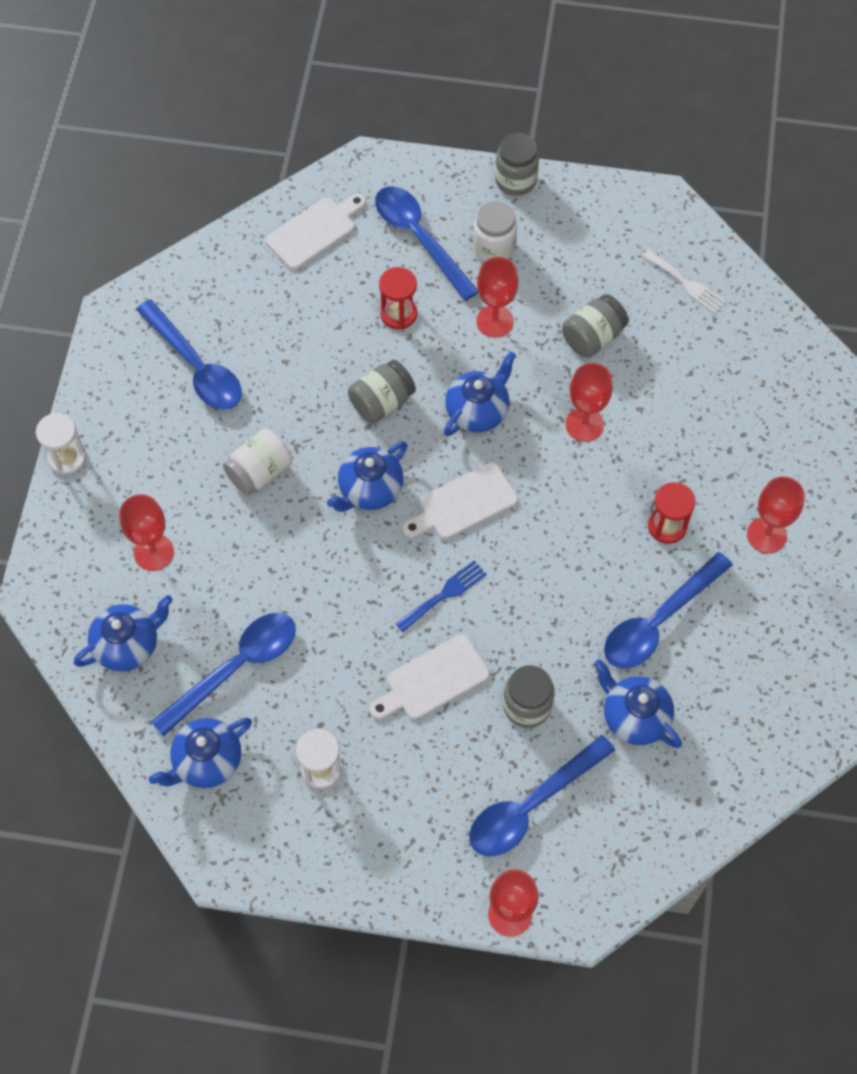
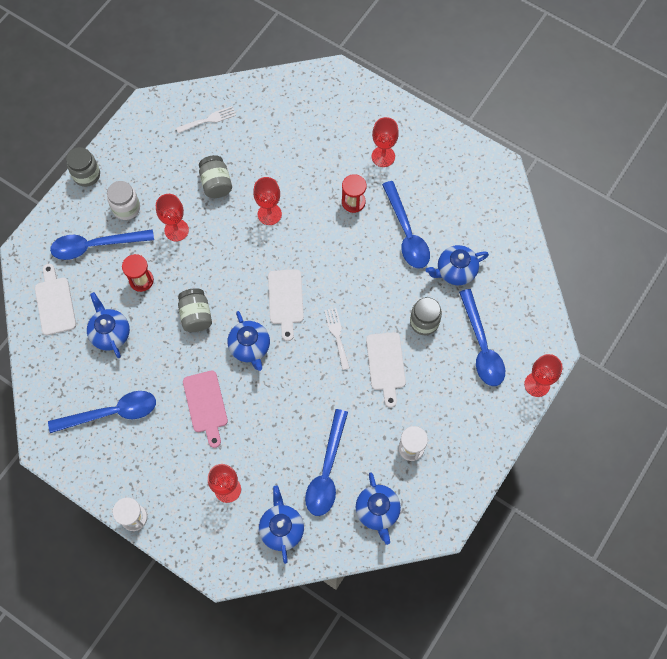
camera: 65 degrees left, 5 degrees up
blue spoon [151,613,296,737] -> blue spoon turned 150 degrees counterclockwise [305,409,348,516]
white jar [223,429,292,495] -> pink cutting board [183,370,228,448]
blue fork [395,560,487,632] -> white fork [324,308,350,370]
blue teapot [444,351,516,436] -> blue teapot moved to [87,292,130,358]

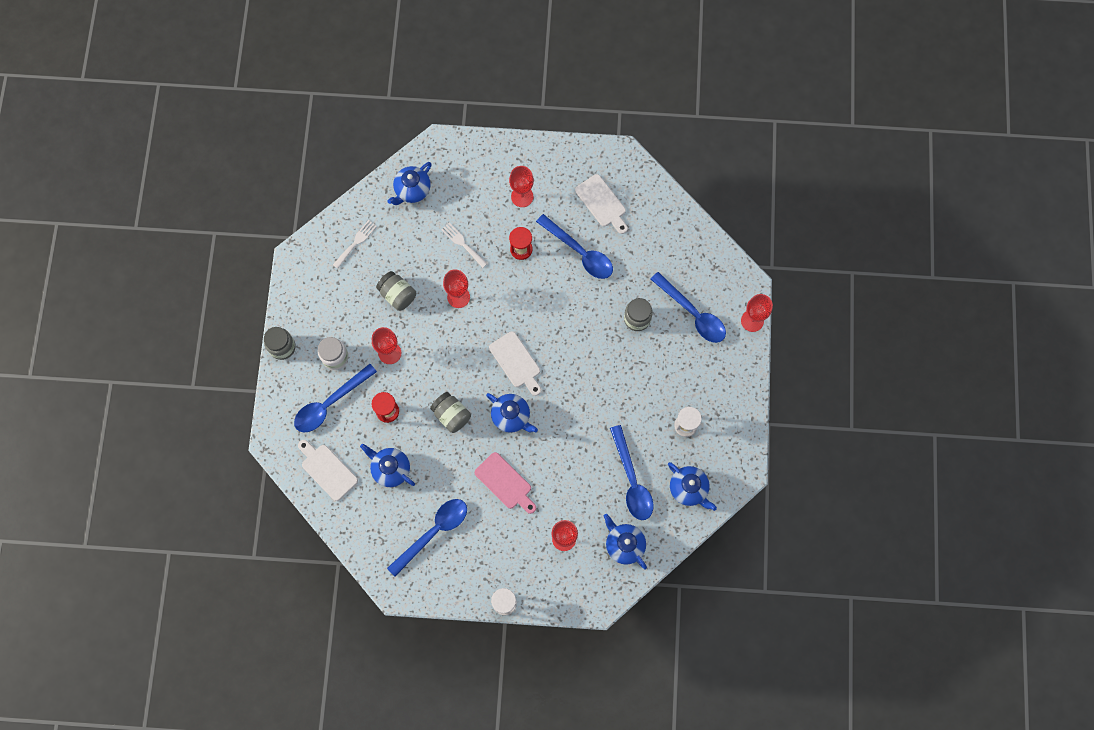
camera: 30 degrees left, 5 degrees up
white fork [324,308,350,370] -> white fork moved to [441,223,488,268]
white cutting board [366,332,406,408] -> white cutting board moved to [575,174,628,234]
blue teapot [426,245,489,285] -> blue teapot moved to [387,162,432,205]

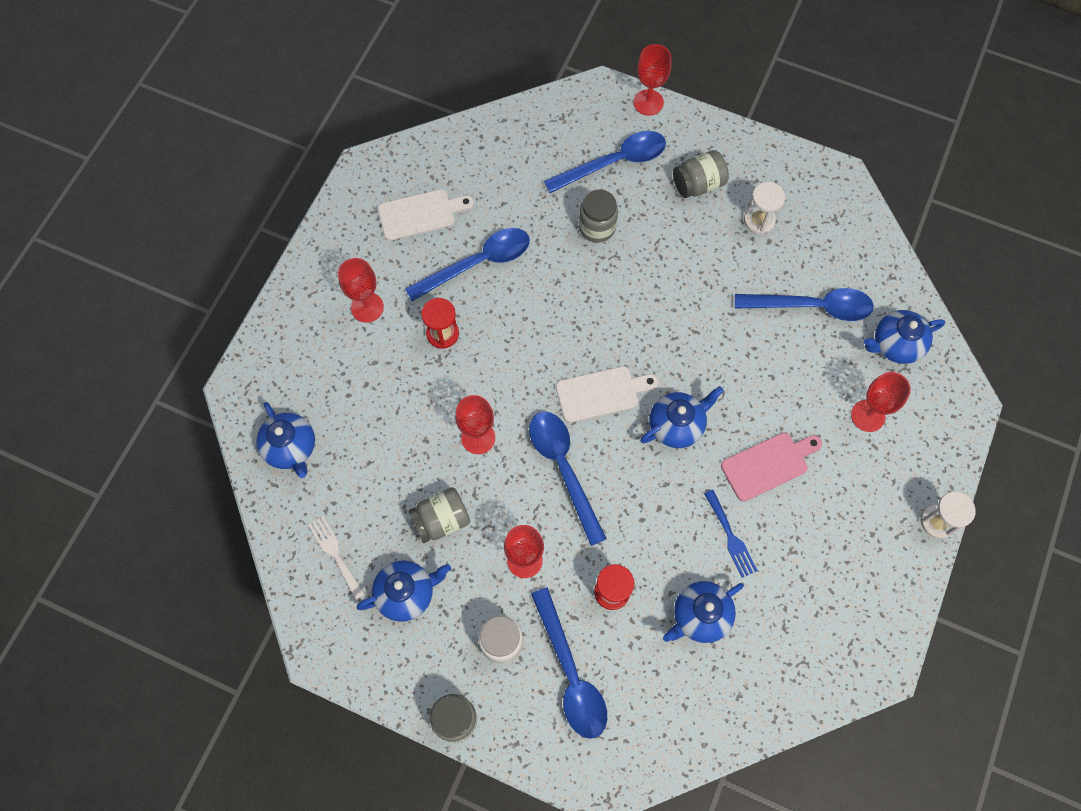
camera: 70 degrees left, 5 degrees down
white cutting board [298,440,358,501] -> none
blue spoon [387,499,467,577] -> blue spoon moved to [529,412,607,546]
grey jar [430,392,471,433] -> grey jar moved to [673,150,729,198]
white fork [441,223,488,268] -> none
blue teapot [668,462,717,511] -> blue teapot moved to [356,560,451,622]
none -> blue fork [704,490,758,578]

